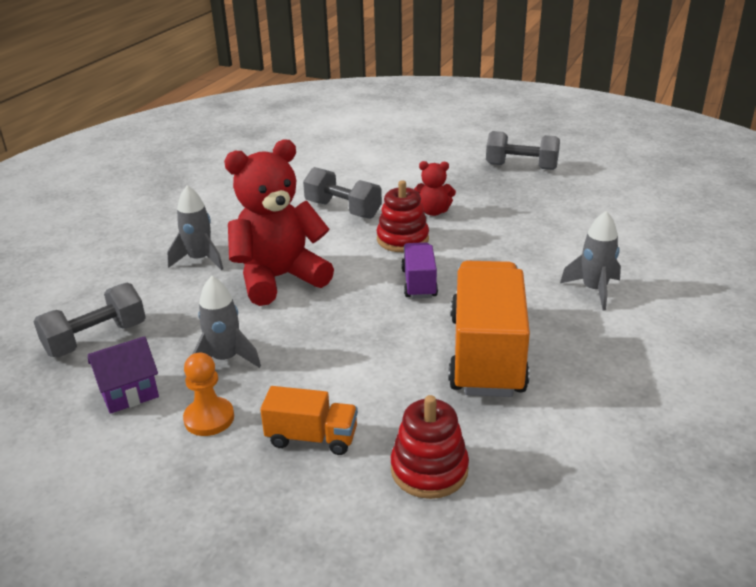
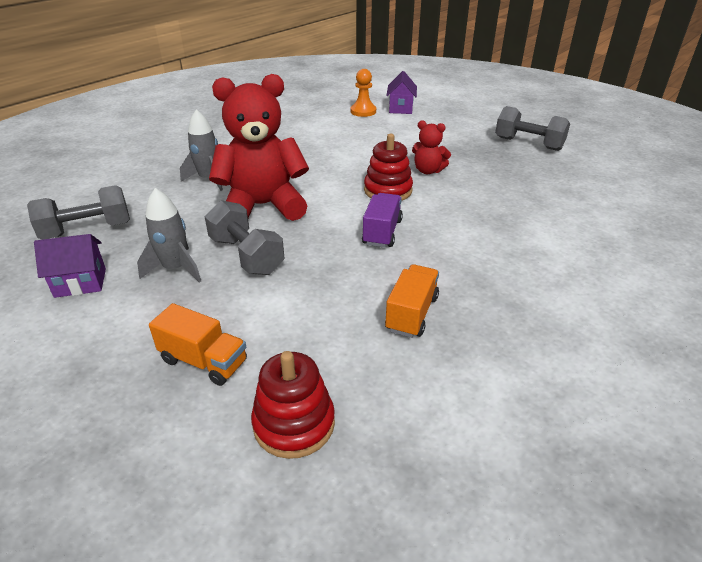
camera: 15 degrees right, 5 degrees up
orange pawn [183,353,234,436] -> orange pawn moved to [351,69,376,117]
grey dumbbell [303,167,382,219] -> grey dumbbell moved to [205,200,284,275]
orange truck [448,261,530,397] -> orange truck [385,264,439,338], size x0.50
grey rocket [560,211,621,310] -> none
none -> purple house [387,71,417,114]

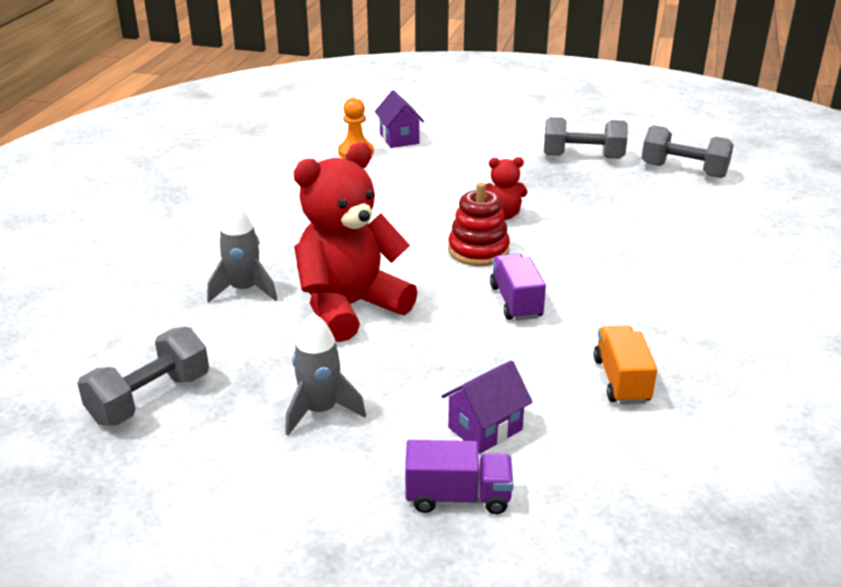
camera: 25 degrees left, 5 degrees down
purple house [34,234,106,298] -> purple house moved to [441,360,533,454]
orange truck [149,303,247,386] -> purple truck [405,440,513,514]
grey dumbbell [205,200,284,275] -> grey dumbbell moved to [642,125,734,178]
red stacking toy [251,351,335,459] -> none

